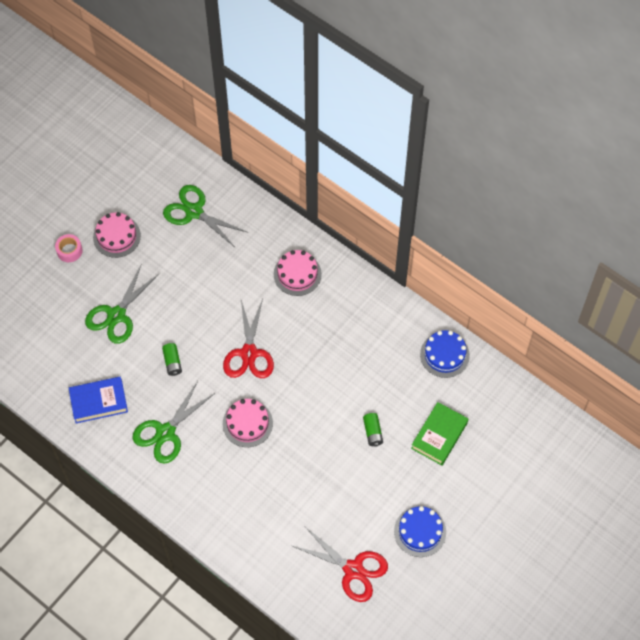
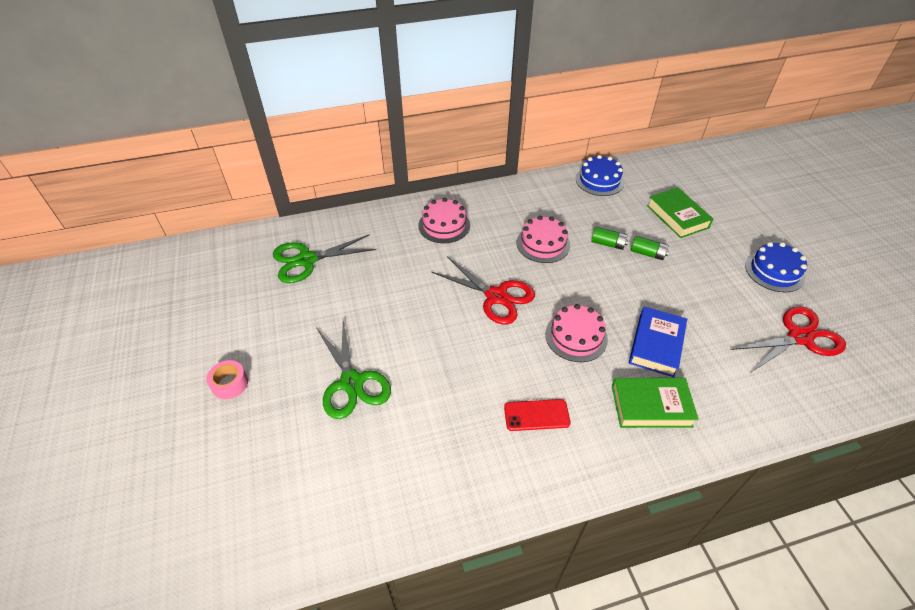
camera: 55 degrees left, 15 degrees down
blue book [69,377,128,423] -> blue book moved to [629,307,687,377]
pink cake [93,212,141,258] -> pink cake moved to [517,216,570,263]
green scissors [132,381,215,464] -> red phone [504,399,571,431]
green battery [162,343,182,376] -> green battery moved to [591,227,628,250]
none -> green book [612,378,699,428]

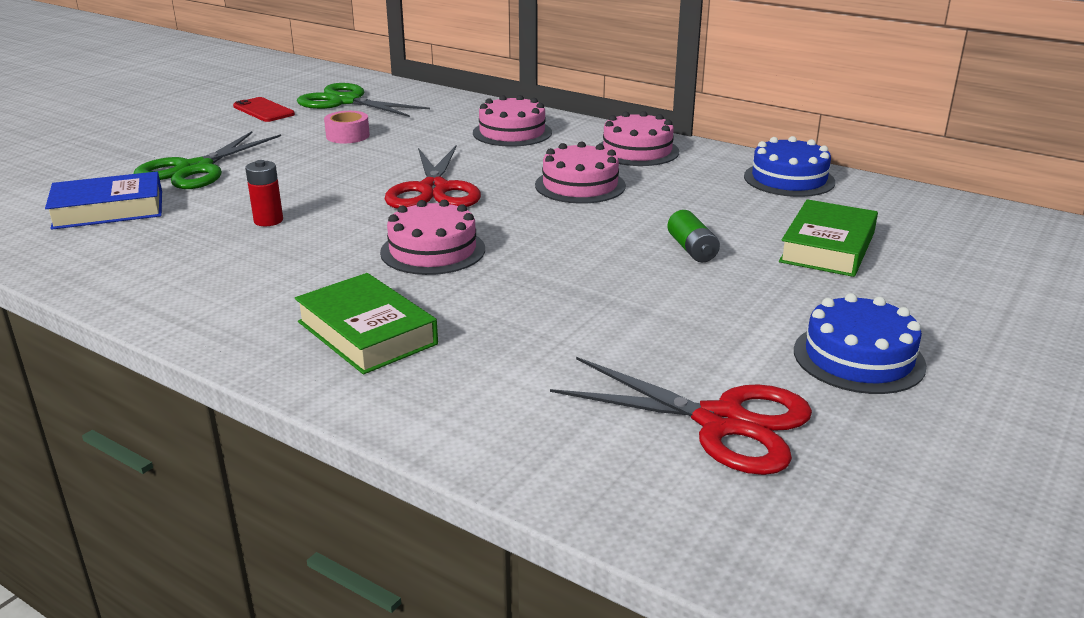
camera: 50 degrees right, 20 degrees down
pink tape [206,360,248,399] -> pink tape moved to [324,111,370,143]
red phone [504,399,571,431] -> red phone moved to [233,97,295,122]
green battery [591,227,628,250] -> none
blue book [629,307,687,377] -> blue book moved to [45,171,162,230]
none -> red battery [245,160,283,226]
none -> pink cake [599,111,679,166]

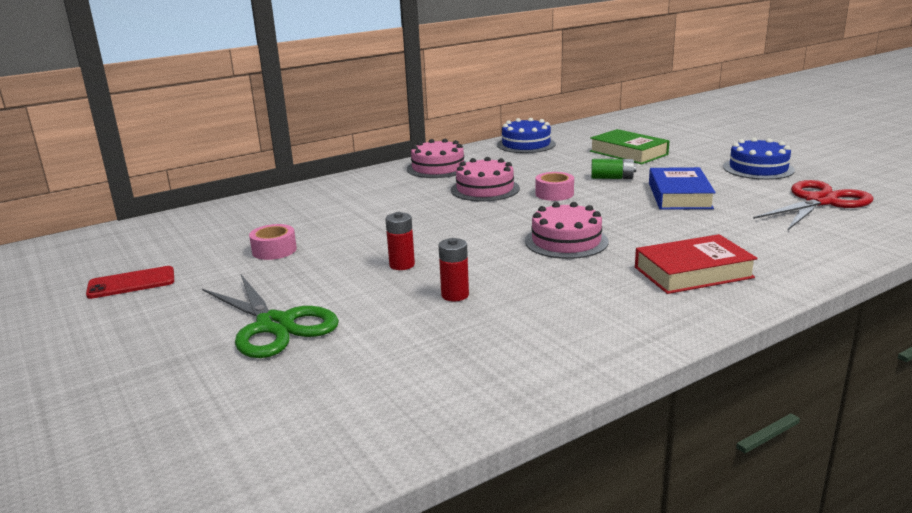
camera: 65 degrees left, 5 degrees down
blue book [45,171,162,230] -> blue book moved to [649,167,716,209]
green book [295,273,438,374] -> red book [635,234,758,294]
green scissors [297,83,430,117] -> none
red scissors [385,146,481,209] -> none
pink cake [473,95,552,146] -> none
none -> red battery [385,212,415,270]
none -> pink tape [536,172,574,201]

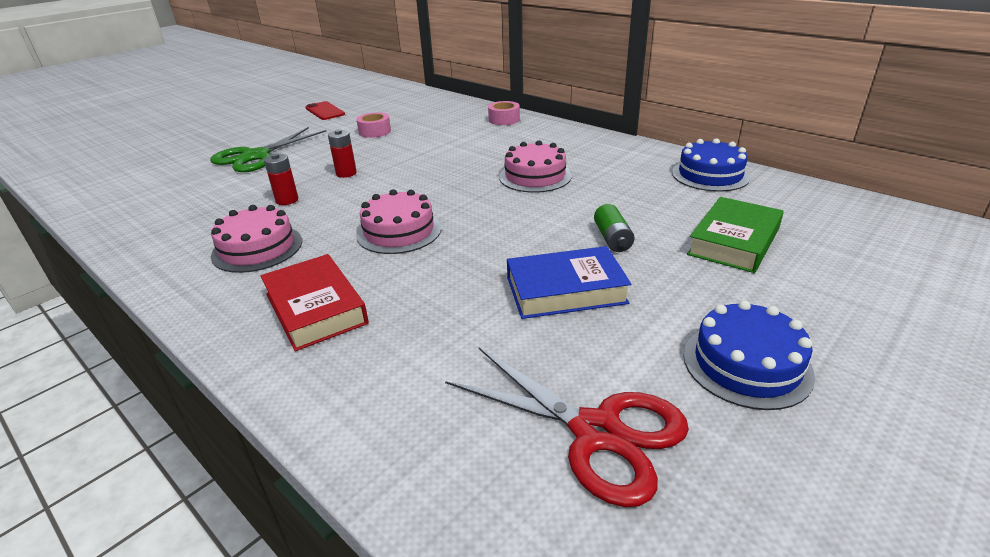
camera: 75 degrees right, 10 degrees up
pink cake [407,139,466,178] -> pink cake moved to [211,205,302,273]
pink tape [536,172,574,201] -> pink tape moved to [488,101,520,125]

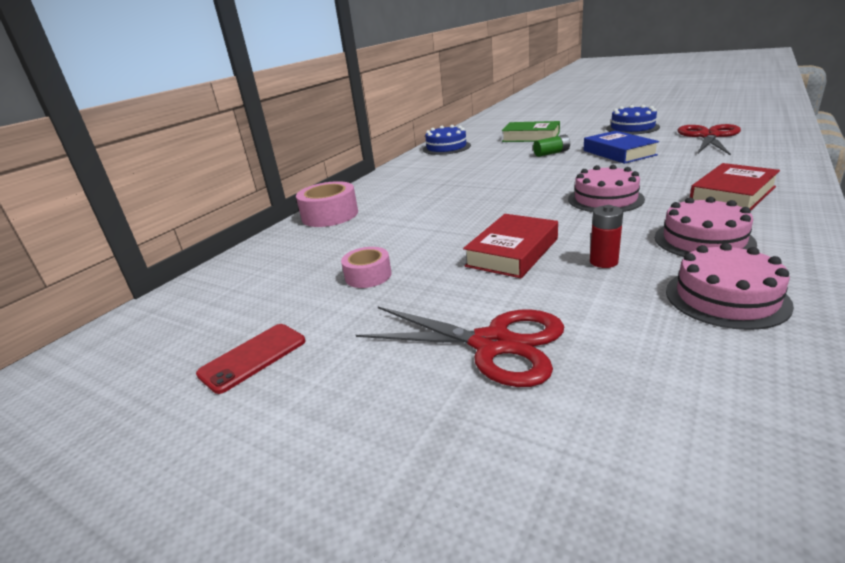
camera: 100 degrees left, 5 degrees down
green scissors [210,127,326,172] -> red scissors [356,307,564,387]
red battery [328,129,357,178] -> red book [463,214,558,278]
pink tape [488,101,520,125] -> pink tape [296,181,358,227], size x1.60
pink cake [499,140,572,193] -> pink cake moved to [666,243,794,330]

